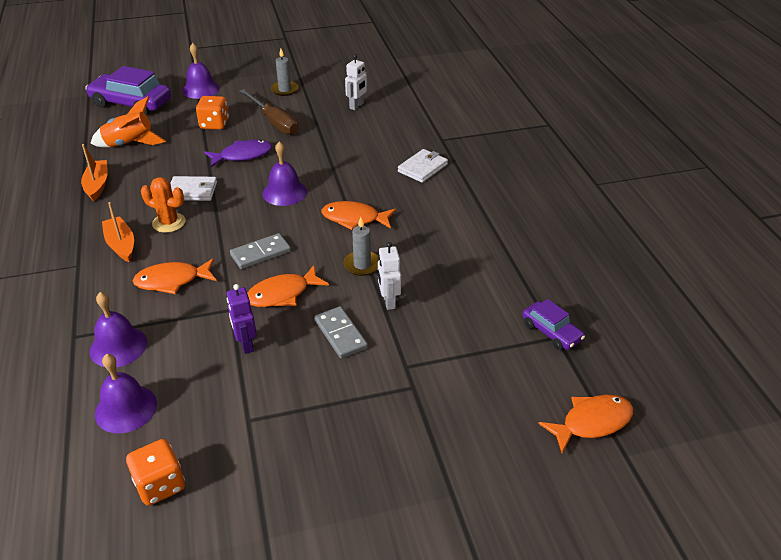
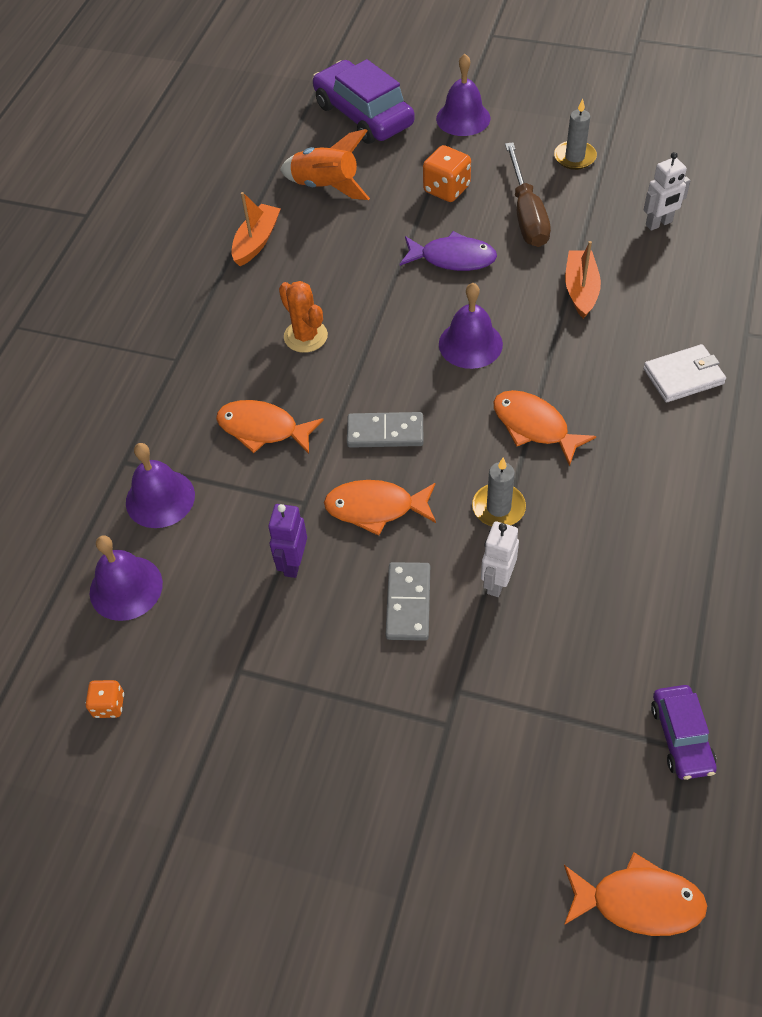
camera: 35 degrees right, 15 degrees up
orange boat [102,202,134,262] -> orange boat moved to [565,241,601,319]
orange dice [126,439,185,506] -> orange dice [85,680,124,718], size x0.59
white wallet [170,176,217,201] -> none

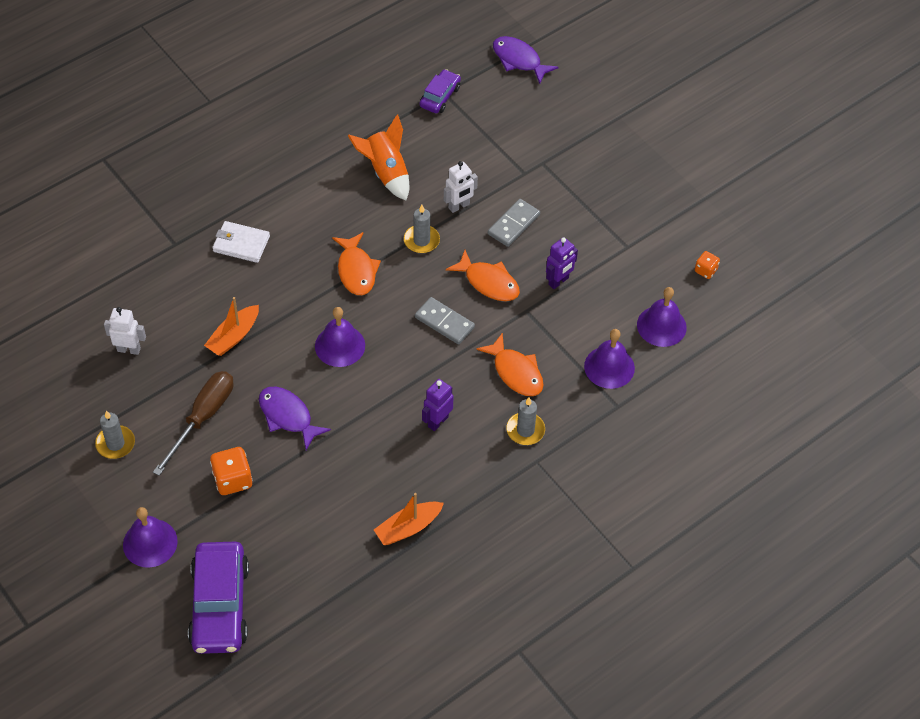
camera: 150 degrees left, 0 degrees up
orange cactus [279,281,328,353] -> purple robot [422,379,454,431]
orange rocket [280,129,370,200] -> orange rocket moved to [348,114,409,200]
orange fish [564,852,707,936] -> purple fish [493,36,559,84]
none -> grey candle [506,398,545,445]

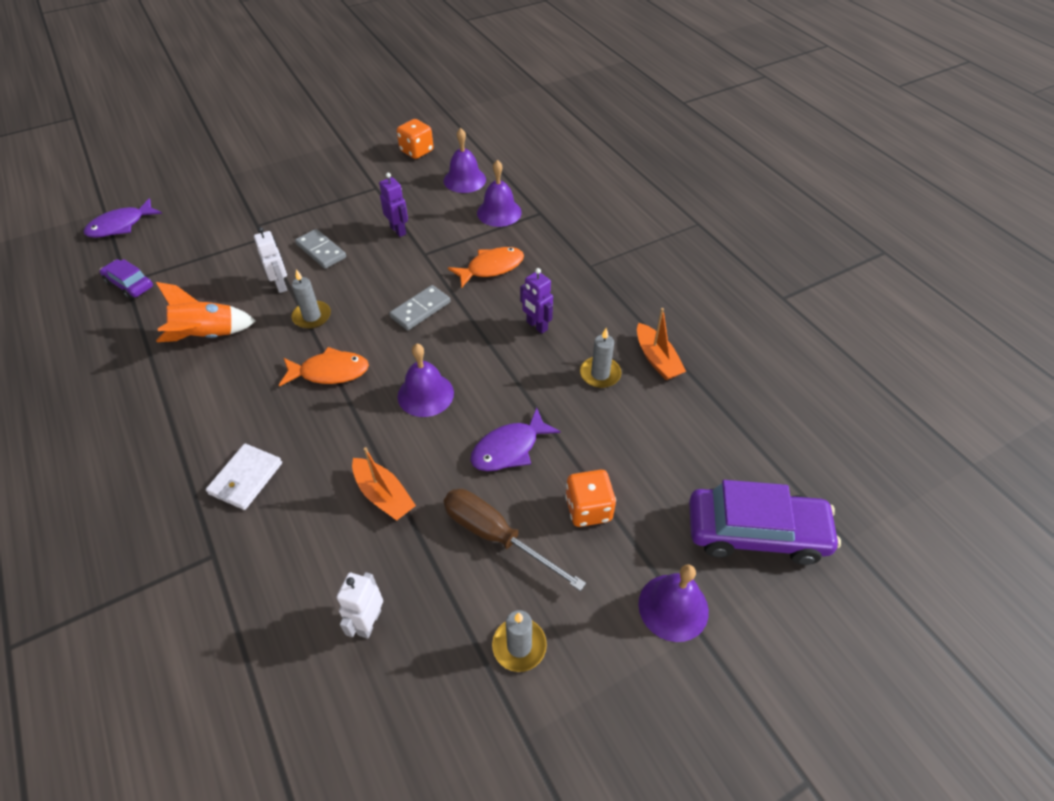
camera: 80 degrees left, 5 degrees down
orange fish [446,250,520,301] -> none
grey candle [506,398,545,445] -> grey candle moved to [580,328,621,388]
orange dice [695,251,720,279] -> orange dice [397,119,434,159], size x1.69

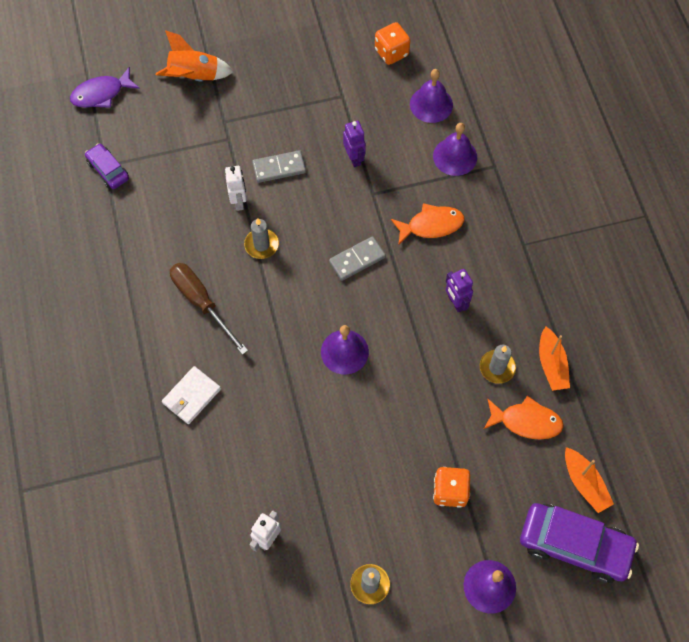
camera: 15 degrees right, 15 degrees up
orange rocket [156,282,256,342] -> orange rocket moved to [156,30,234,81]
orange fish [279,347,369,387] -> orange fish moved to [484,395,564,440]
grey domino [295,229,346,269] -> grey domino turned 75 degrees counterclockwise [252,150,306,183]
orange boat [352,447,416,521] -> orange boat moved to [565,447,614,513]
brown screwdriver [443,489,586,591] -> brown screwdriver moved to [170,263,248,355]
purple fish [470,408,561,471] -> none

